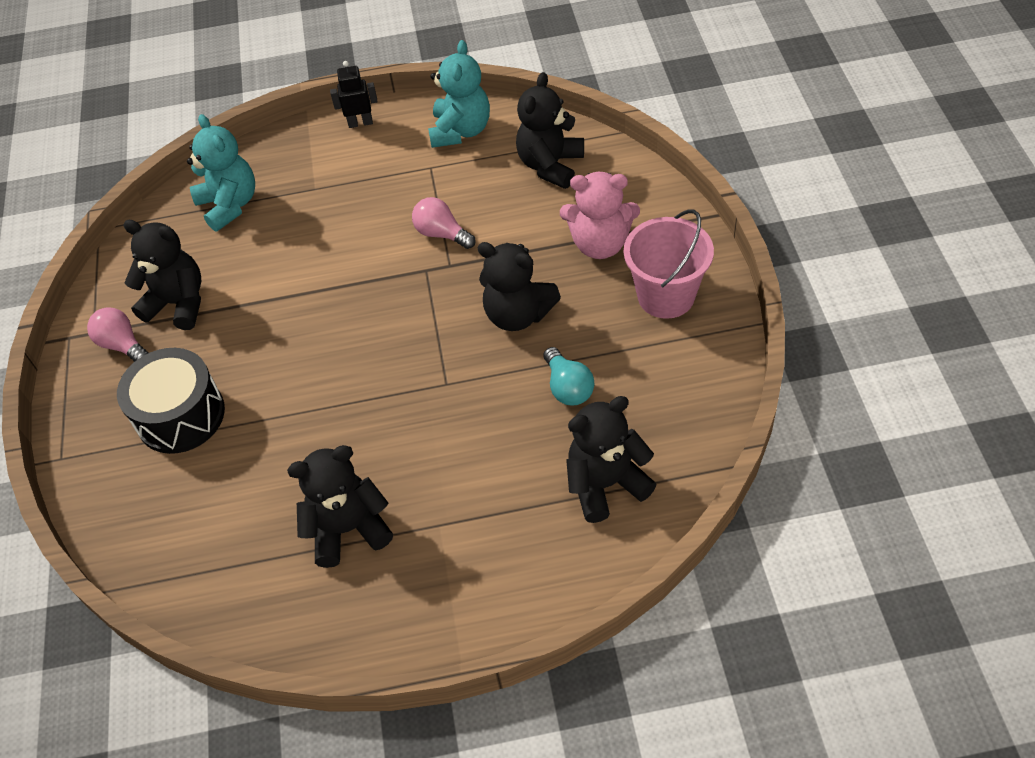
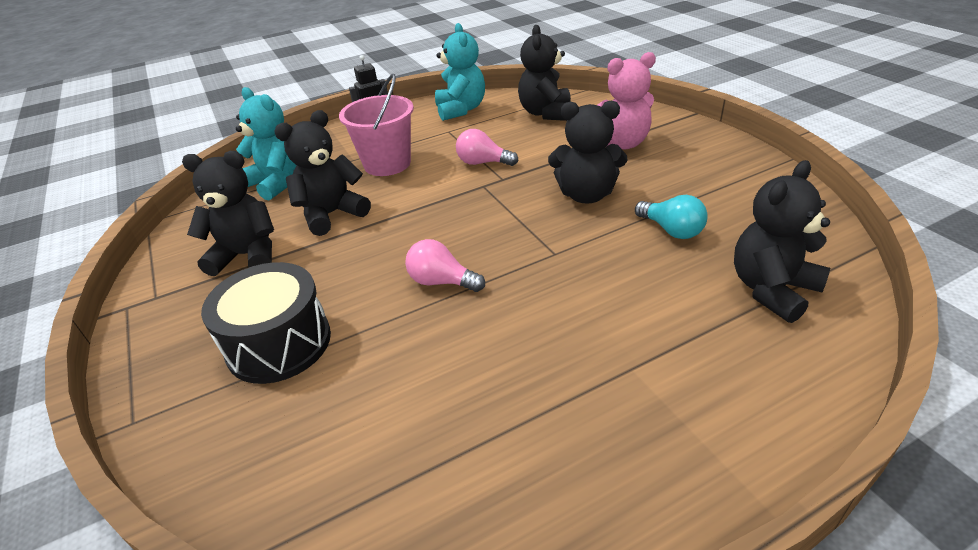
camera: 20 degrees left, 15 degrees down
pink light bulb [87,307,149,362] -> pink light bulb moved to [405,239,485,292]
black teddy bear [287,445,393,568] -> black teddy bear moved to [274,110,371,236]
pink bucket [624,209,714,319] -> pink bucket moved to [339,74,414,176]

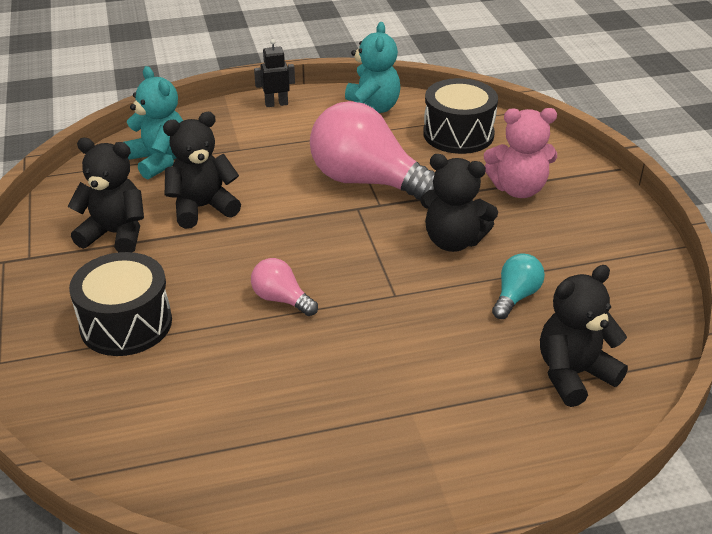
camera: 10 degrees right, 0 degrees up
pink bucket [339,74,414,176] -> none
pink light bulb [456,129,518,166] -> pink light bulb [310,101,435,200], size x2.18
black teddy bear [518,25,571,121] -> black drum [423,78,498,154]
turquoise light bulb [635,195,708,239] -> turquoise light bulb turned 120 degrees counterclockwise [492,253,545,319]

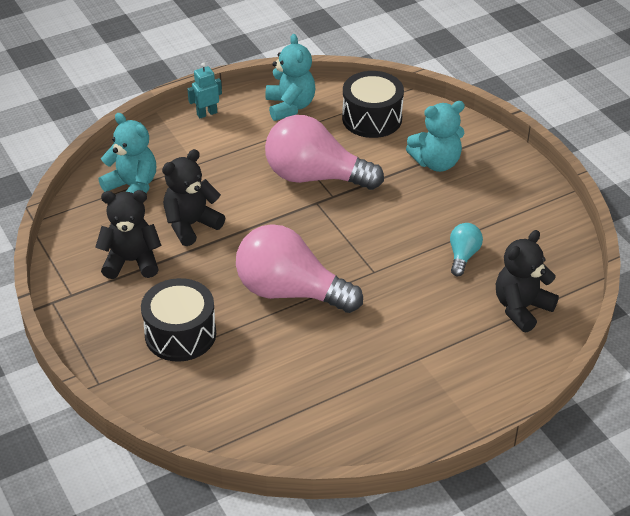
camera: 15 degrees left, 5 degrees up
pink light bulb [251,258,318,316] -> pink light bulb [236,224,363,313], size x2.18
black robot [254,39,295,107] -> turquoise robot [187,62,222,118]
black teddy bear [420,154,498,252] -> none
pink teddy bear [484,108,557,198] -> turquoise teddy bear [406,101,465,172]

